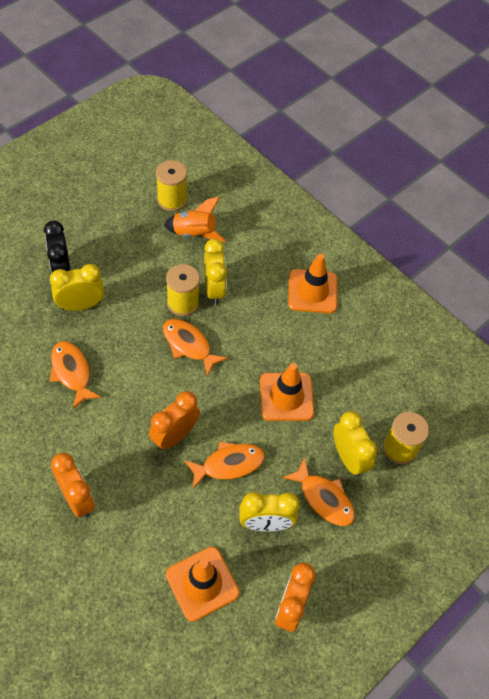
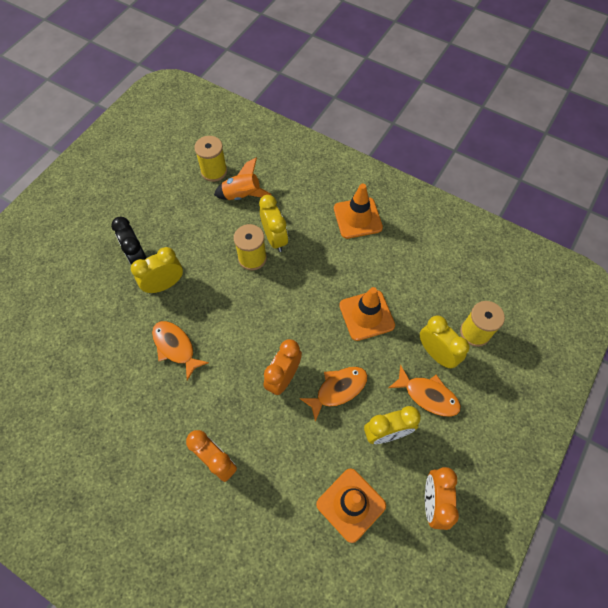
camera: 10 degrees left, 5 degrees up
orange fish [163,319,228,376] -> none

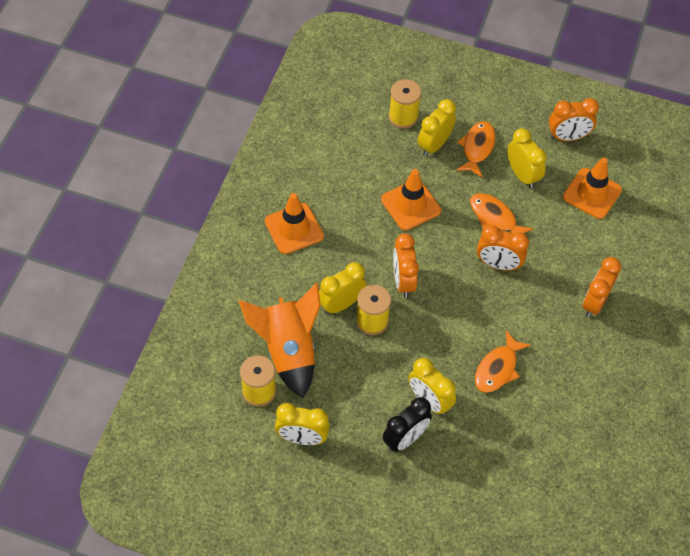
camera: 105 degrees left, 5 degrees down
orange rocket [214,158,271,200] -> orange rocket [239,282,321,398], size x1.62
none -> yellow clock [275,403,330,445]
none -> orange clock [393,233,419,298]

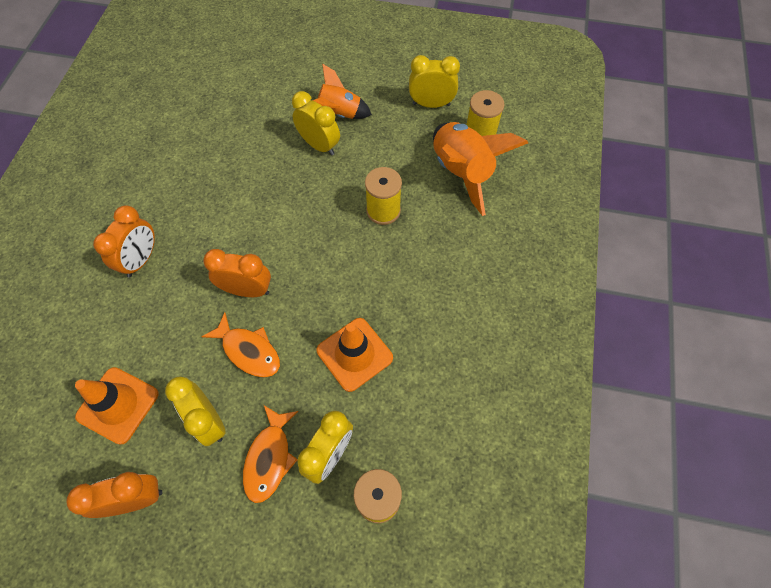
camera: 175 degrees right, 5 degrees up
orange traffic cone [265,193,324,254] -> none
yellow clock [319,262,367,314] -> none
black clock [383,397,432,452] -> orange rocket [312,64,372,119]
orange clock [393,233,419,298] -> none
orange fish [475,330,531,393] -> none

